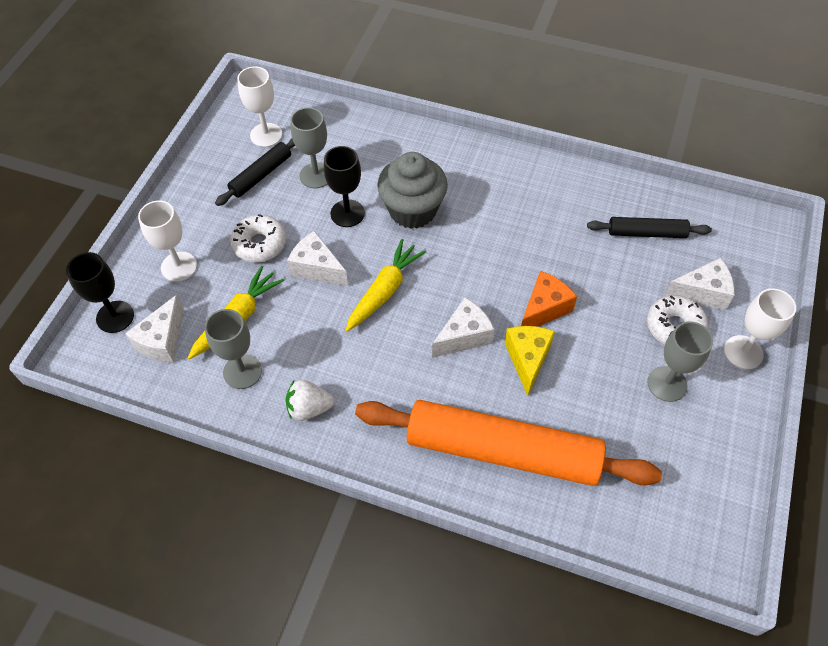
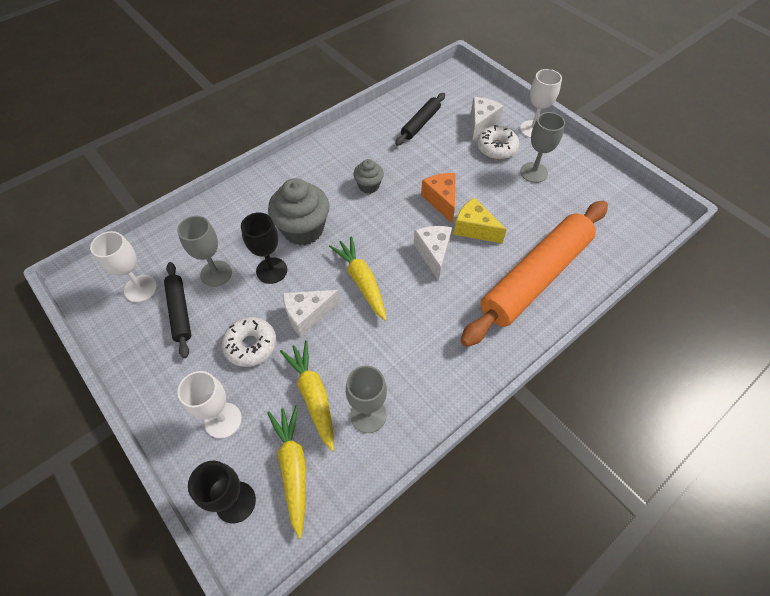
camera: 60 degrees left, 0 degrees up
white cheese [125,295,184,363] -> yellow carrot [267,405,306,539]
white strawberry [285,380,334,421] -> none
none -> grey cupcake [353,159,384,194]

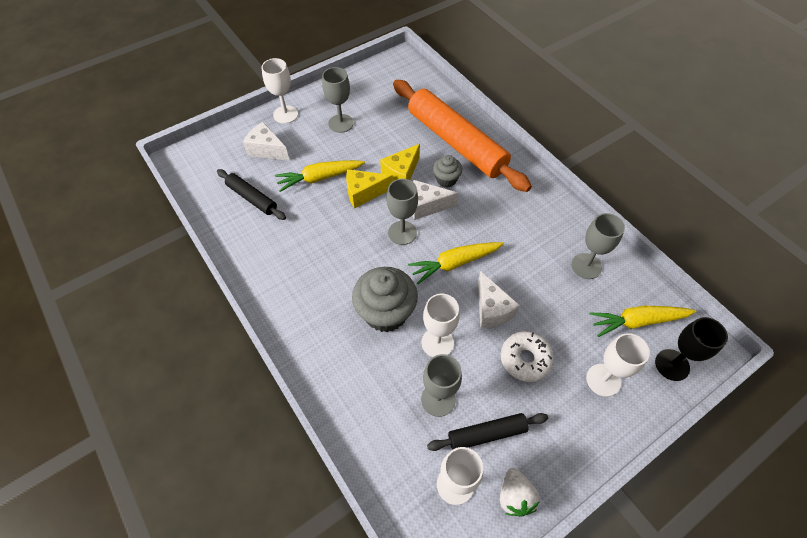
camera: 85 degrees left, 0 degrees up
black goblet [241,212,287,284] -> white goblet [421,294,460,357]
yellow carrot [280,340,334,451] -> yellow carrot moved to [275,160,365,192]
grey cupcake [353,159,384,194] -> grey cupcake moved to [433,155,462,188]
orange cheese [421,173,456,223] -> yellow cheese [346,169,393,209]
white donut [477,125,519,159] -> none
none -> grey goblet [387,179,418,245]
none -> white strawberry [500,468,540,517]

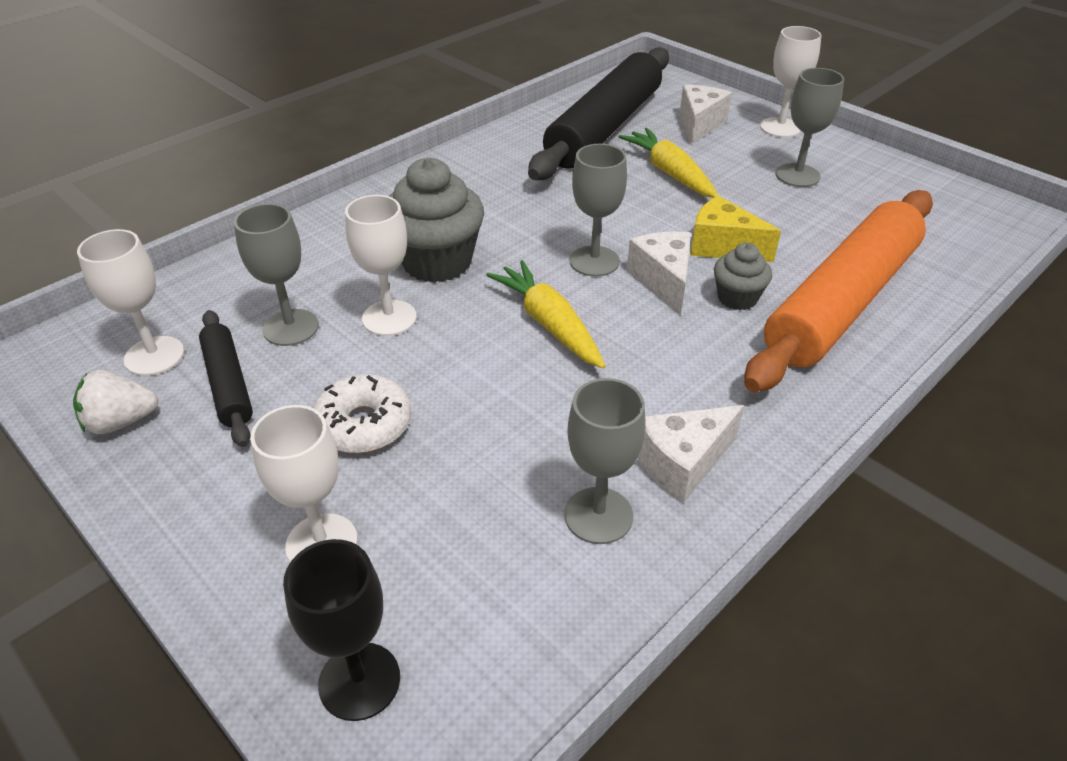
camera: 80 degrees right, 15 degrees down
black rolling pin [217,169,286,220] -> black rolling pin [528,47,669,180], size x2.11
yellow cheese [346,169,393,209] -> none
white cheese [478,271,520,328] -> white cheese moved to [638,405,744,503]
yellow carrot [589,306,696,337] -> none

